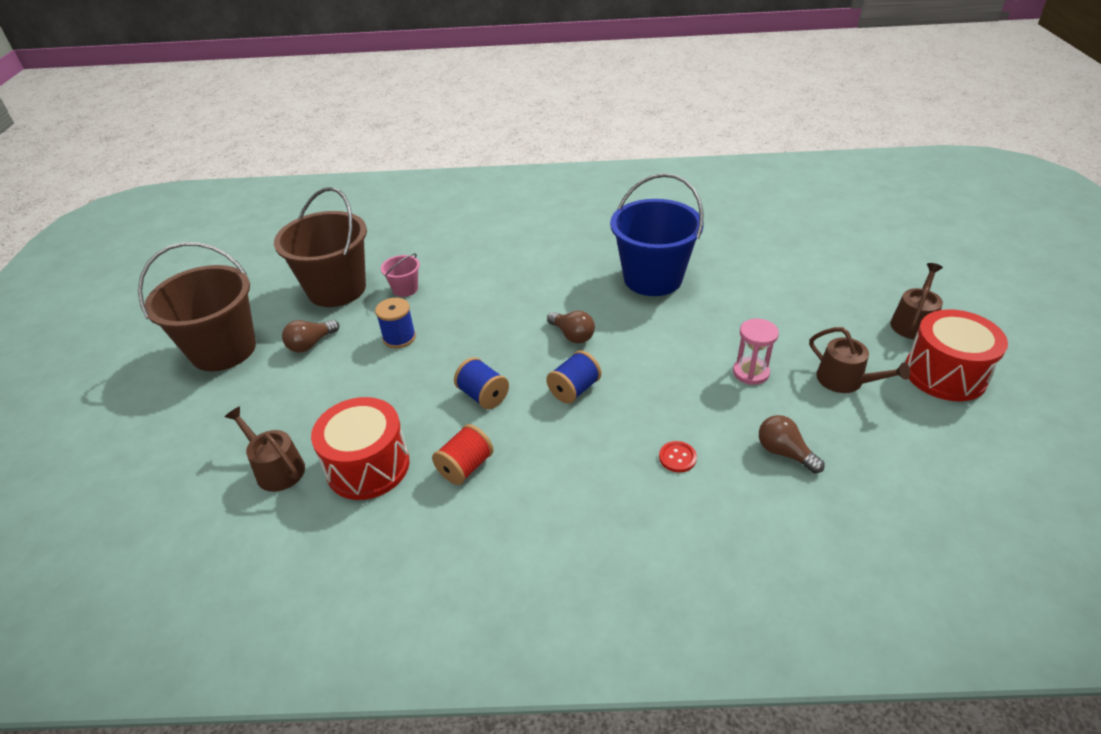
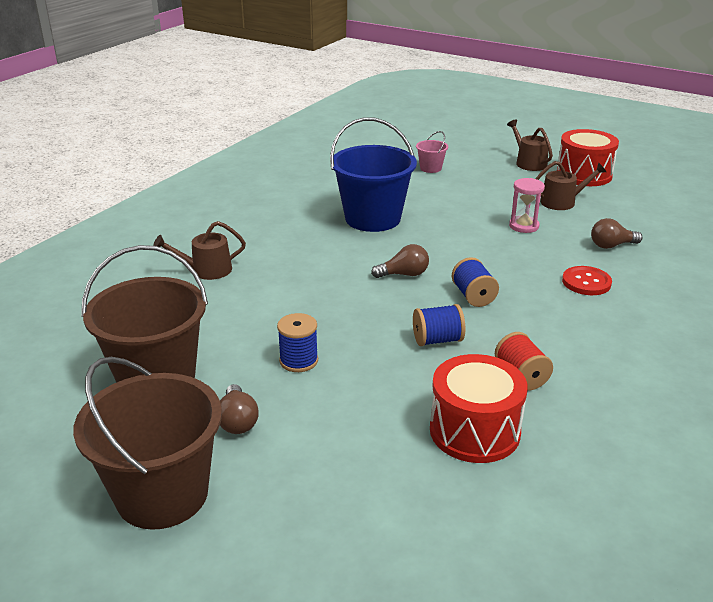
camera: 60 degrees left, 10 degrees down
brown watering can [225,407,305,492] -> brown watering can moved to [153,221,246,280]
pink bucket [381,253,420,297] -> pink bucket moved to [416,131,448,173]
red button [659,441,697,472] -> red button [562,266,612,295], size x1.55

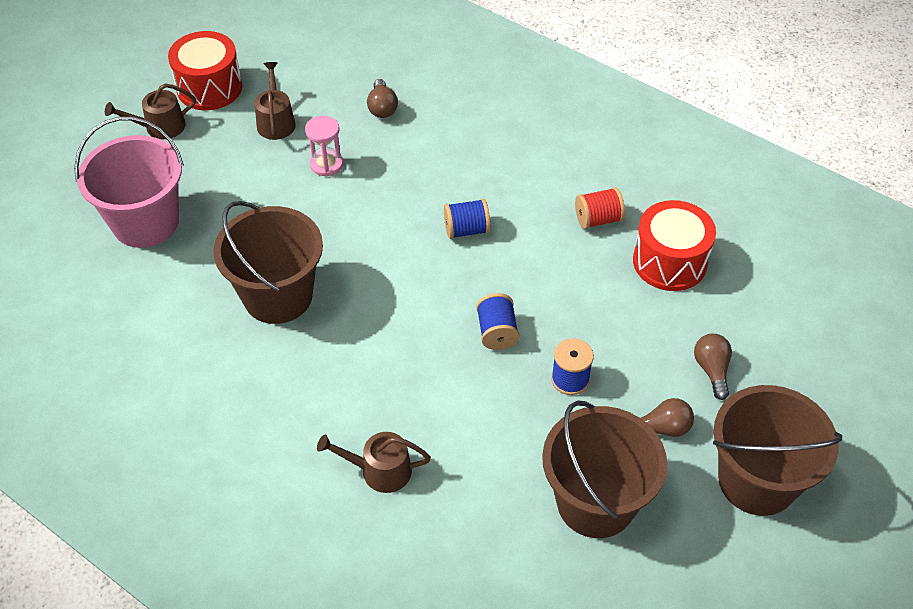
camera: 85 degrees left, 20 degrees up
brown watering can [153,221,246,280] -> brown watering can turned 105 degrees clockwise [317,432,431,493]
blue bucket [330,117,417,232] -> brown bucket [214,201,323,324]
brown light bulb [371,244,429,278] -> brown light bulb moved to [694,334,732,400]
blue spool [413,304,465,346] -> blue spool moved to [476,293,519,350]
pink bucket [416,131,448,173] -> pink bucket [74,117,184,248], size x2.29
red button [562,266,612,295] -> none

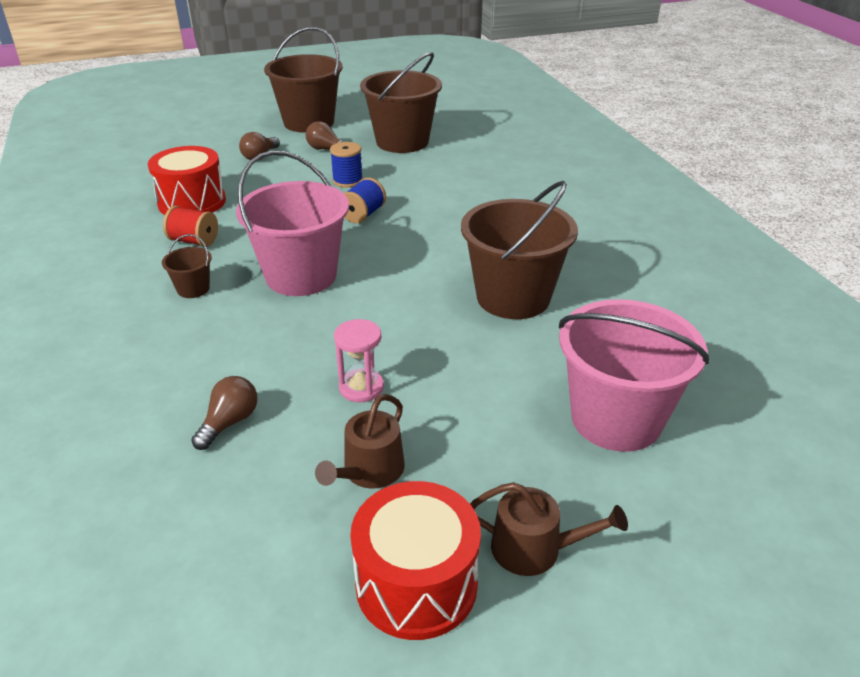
camera: 145 degrees left, 15 degrees down
brown watering can [317,432,431,493] -> none
blue spool [444,199,490,239] -> pink bucket [236,150,349,296]
none -> brown bucket [162,234,212,298]

